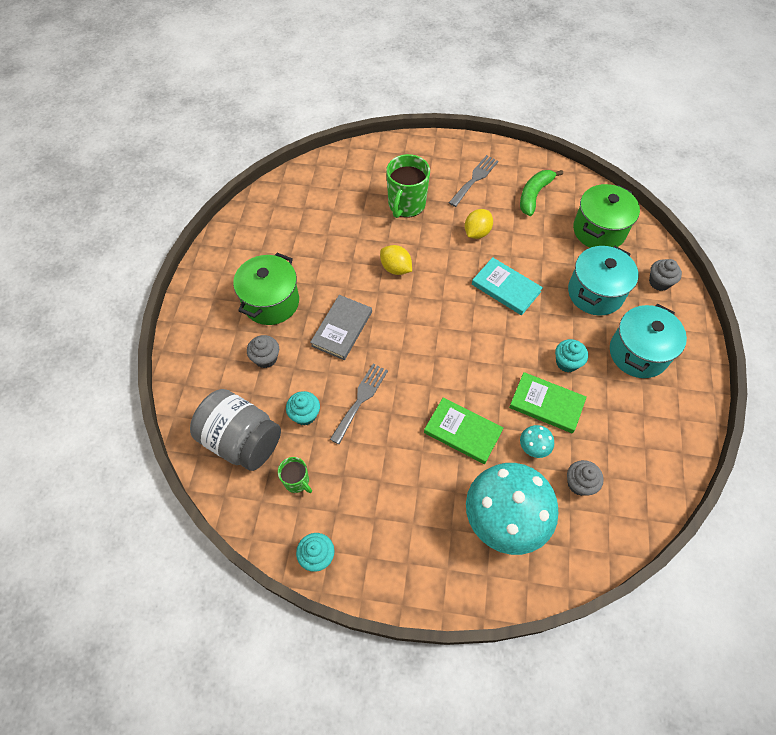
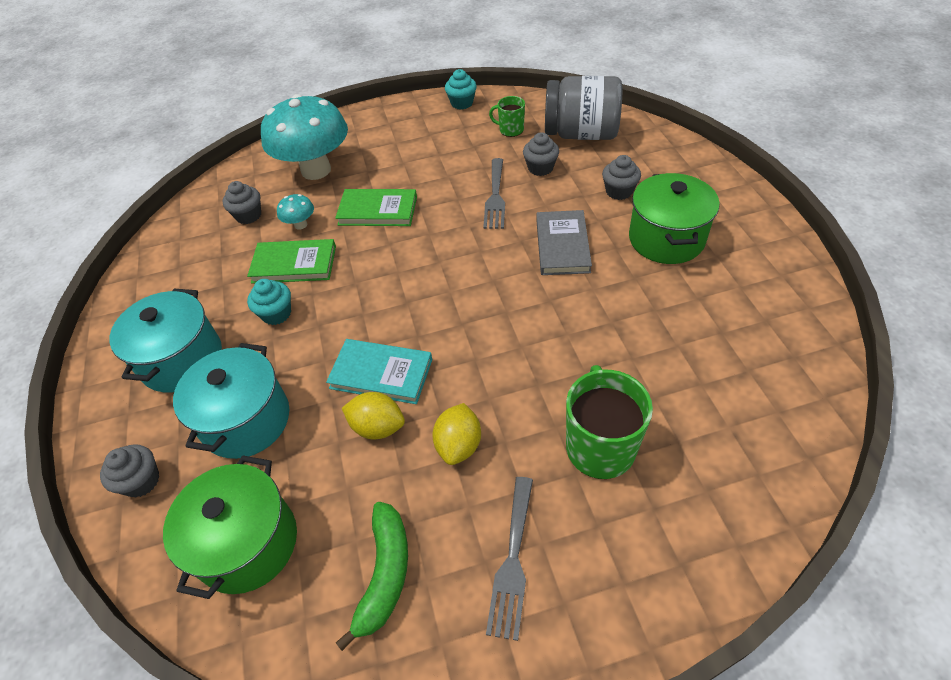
camera: 160 degrees right, 10 degrees down
turquoise cupcake [286,391,320,425] -> grey cupcake [523,132,559,176]
yellow lemon [380,245,412,275] -> yellow lemon moved to [342,392,405,439]

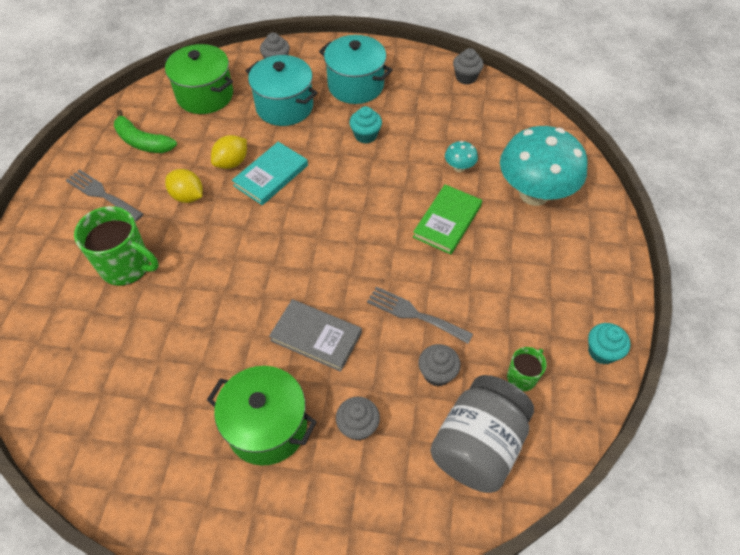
camera: 110 degrees right, 5 degrees up
grey cupcake [223,181,261,224] -> grey cupcake moved to [453,48,484,85]
green book [247,239,336,284] -> none

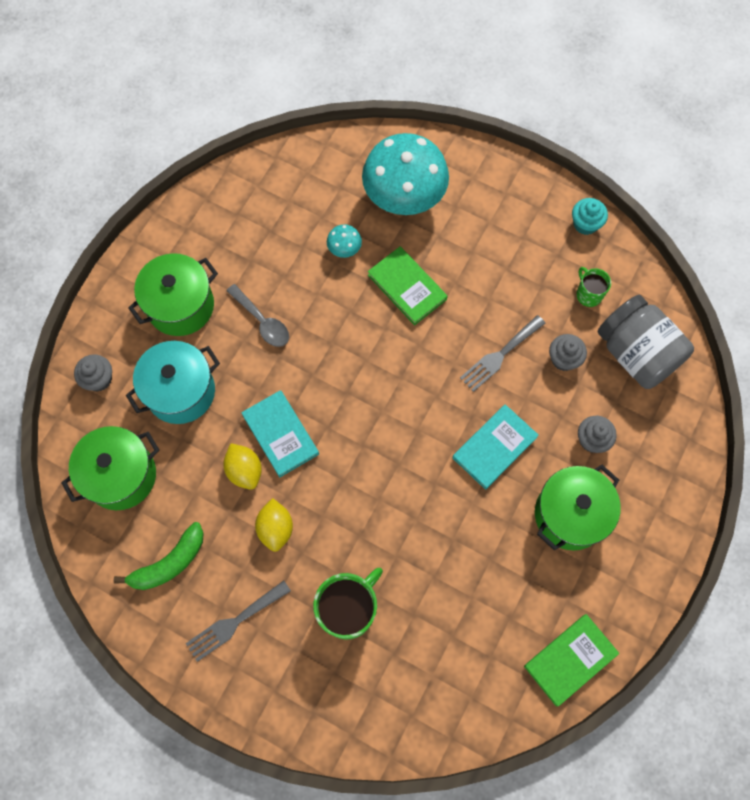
camera: 70 degrees left, 15 degrees up
yellow lemon [165,169,203,203] -> yellow lemon turned 60 degrees counterclockwise [255,498,293,552]
grey book [269,299,362,372] -> turquoise book [453,404,539,490]
turquoise pot [319,35,393,104] -> green pot [128,253,218,336]
turquoise cupcake [349,106,382,144] -> grey spoon [226,284,289,347]
grey cupcake [453,48,484,85] -> none
none -> green book [524,614,619,707]

